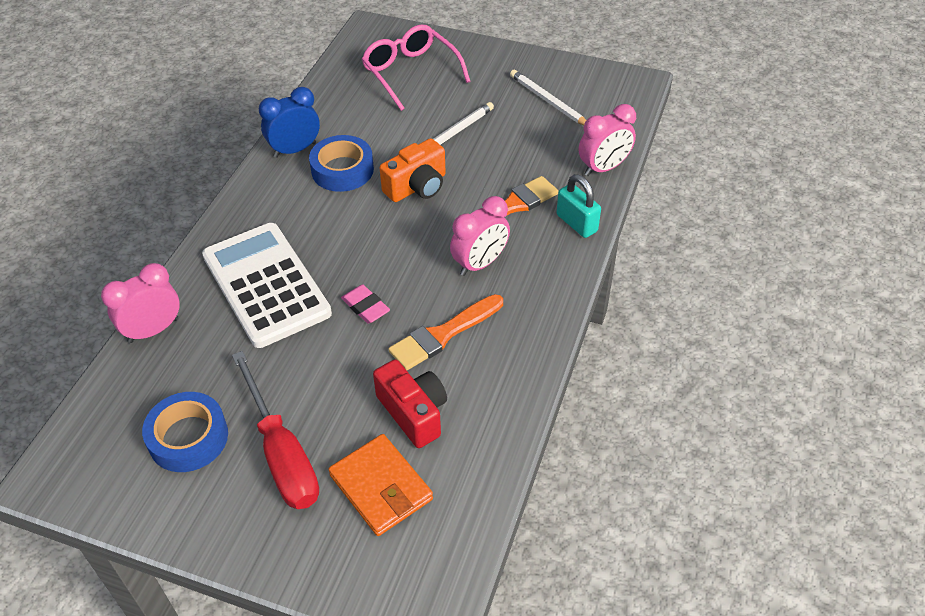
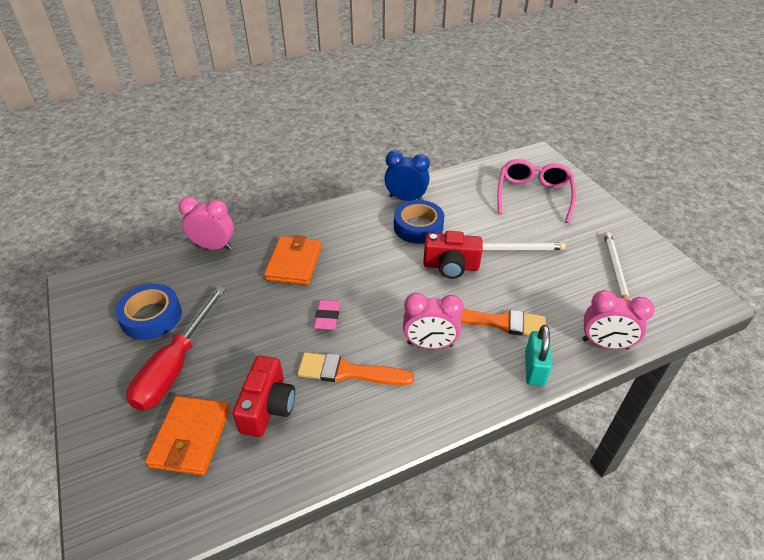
camera: 45 degrees right, 5 degrees down
white calculator [202,223,332,348] -> orange wallet [264,235,322,285]
orange camera [380,138,446,202] -> red camera [423,231,483,279]

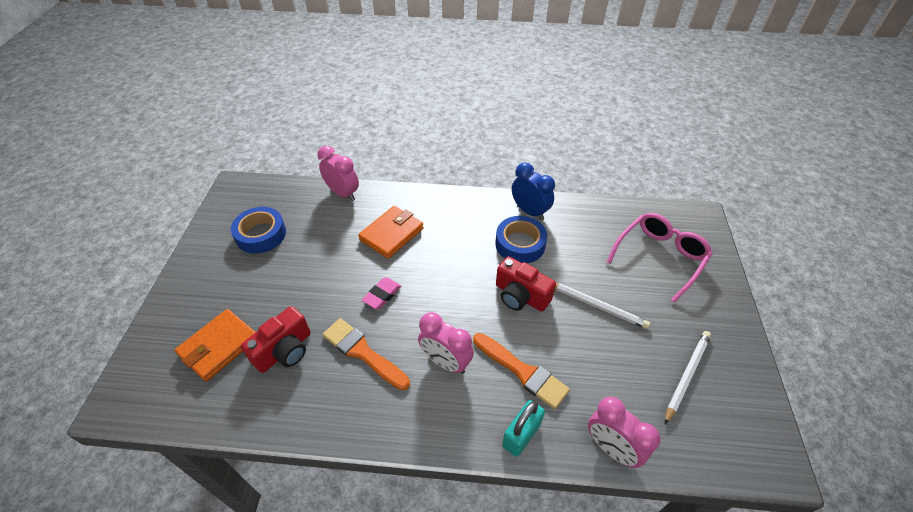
camera: 30 degrees right, 5 degrees up
red screwdriver [126,286,226,411] -> none

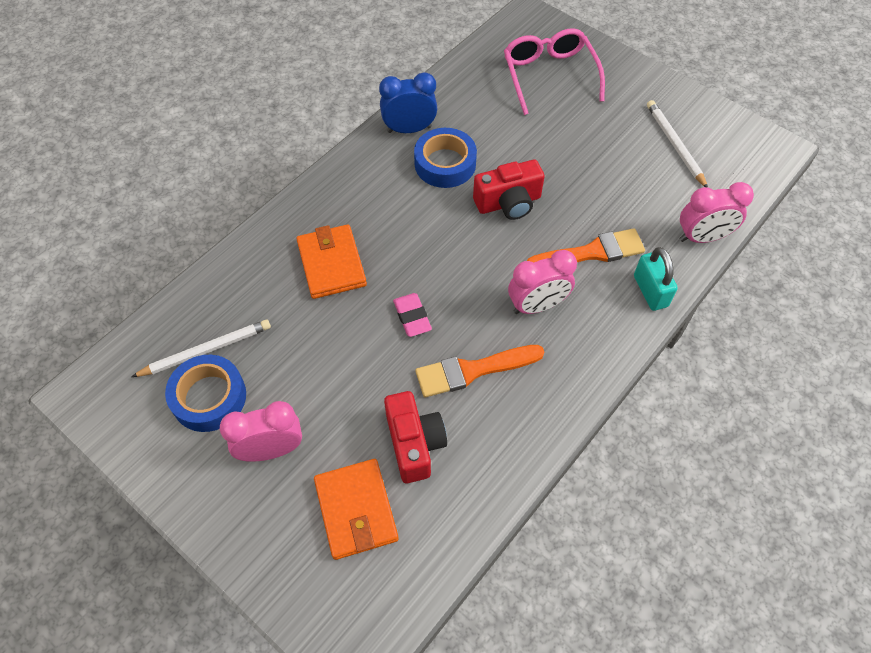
camera: 55 degrees left, 10 degrees up
pink clock [317,146,359,201] -> pink clock moved to [220,401,302,462]
white pencil [555,283,650,329] -> white pencil moved to [131,319,271,377]

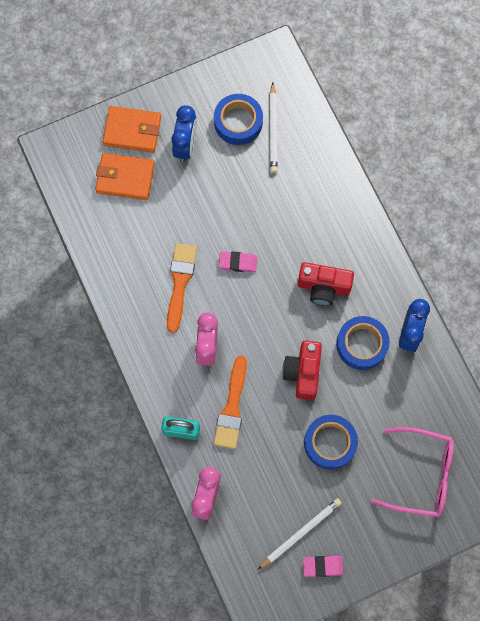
camera: 115 degrees right, 15 degrees up
pink clock [220,401,302,462] -> blue clock [171,105,197,162]
orange wallet [297,224,367,299] -> orange wallet moved to [103,106,161,153]
red camera [384,391,447,483] -> red camera moved to [298,262,354,306]
white pencil [647,100,708,187] -> white pencil turned 45 degrees counterclockwise [258,498,342,570]
none -> pink eraser [303,556,344,577]
none -> blue tape [304,415,358,470]

